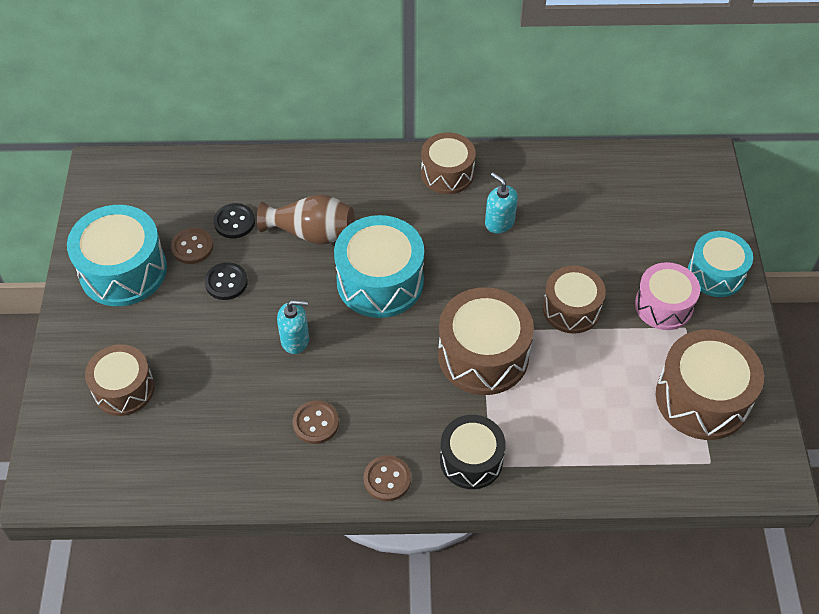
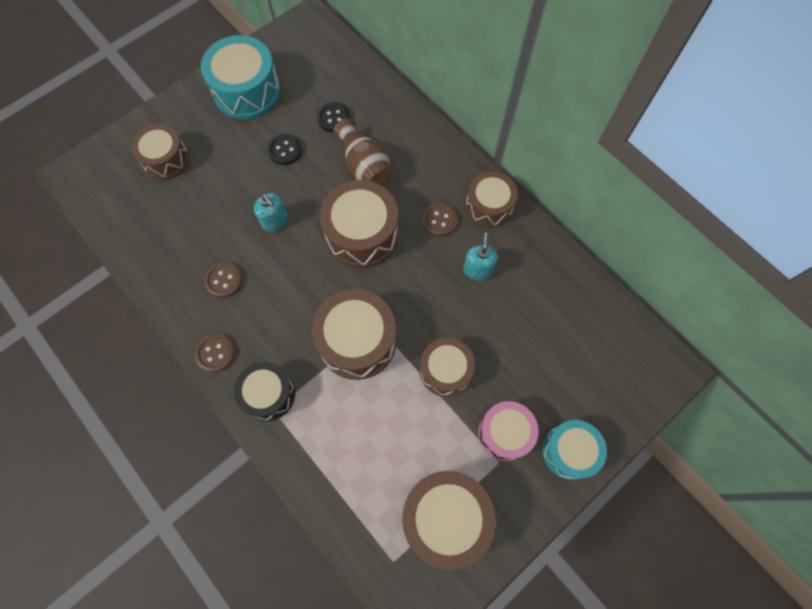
camera: 50 degrees right, 15 degrees up
brown button [171,228,213,264] -> brown button moved to [422,203,458,237]
turquoise drum [334,215,424,318] -> brown drum [320,180,399,268]

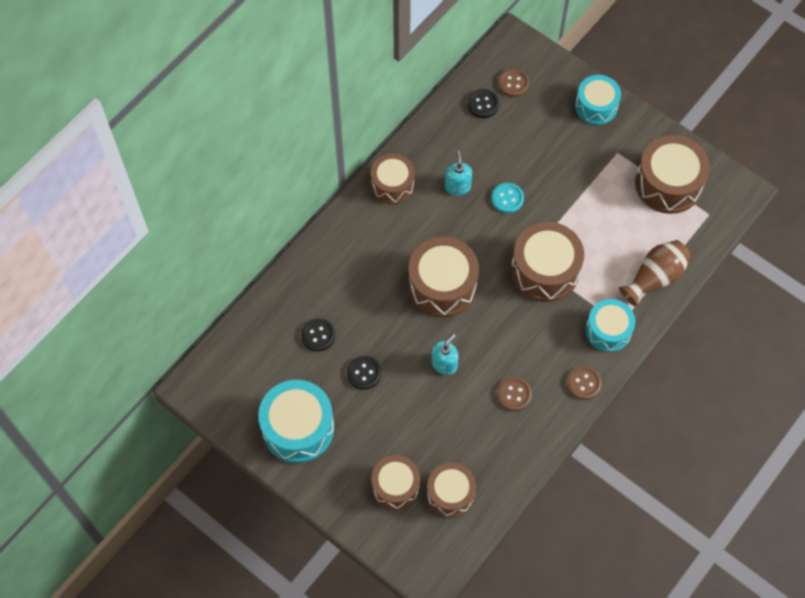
camera: 100 degrees left, 5 degrees down
black drum [234,362,295,421] -> turquoise drum [586,299,635,352]
brown vase [333,118,391,186] -> brown vase moved to [619,240,691,306]
brown drum [420,338,475,397] -> brown drum moved to [427,463,476,518]
brown button [422,203,458,237] -> brown button moved to [498,68,530,97]
turquoise soap dispenser [463,233,497,281] -> turquoise soap dispenser turned 90 degrees clockwise [445,151,472,196]
pink drum [478,401,539,461] -> none
none -> black button [467,89,499,118]
none -> turquoise button [491,183,524,213]

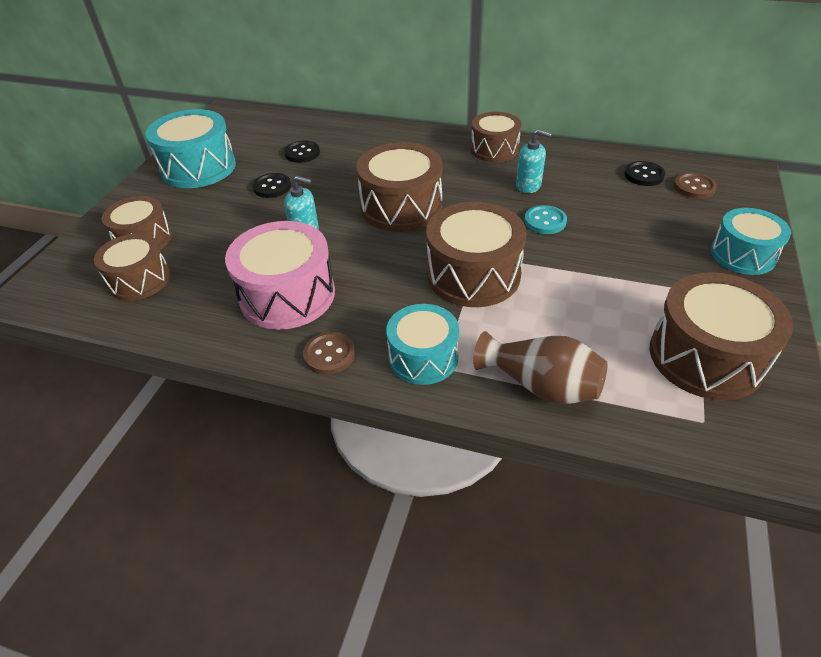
camera: 70 degrees right, 20 degrees down
turquoise soap dispenser [445,151,472,196] -> turquoise soap dispenser turned 45 degrees clockwise [516,129,552,193]
brown button [497,377,532,411] -> pink drum [225,221,335,330]

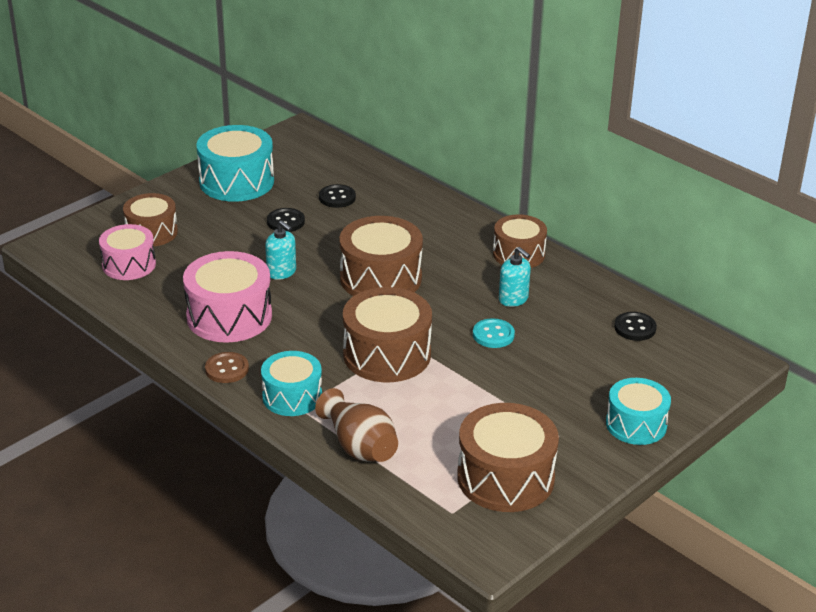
camera: 25 degrees right, 10 degrees down
brown drum [94,234,170,301] -> pink drum [99,224,156,280]
brown button [674,173,717,199] -> none

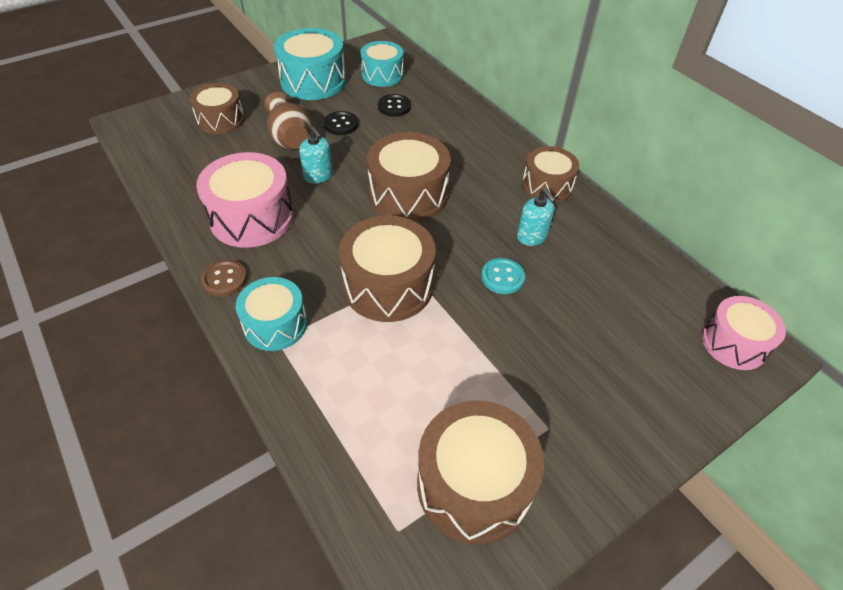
camera: 10 degrees right, 15 degrees up
pink drum [99,224,156,280] -> pink drum moved to [702,296,786,370]
brown vase [315,388,398,462] -> brown vase moved to [264,92,312,149]
turquoise drum [606,378,671,445] -> turquoise drum moved to [360,41,404,87]
black button [614,312,657,341] -> none

